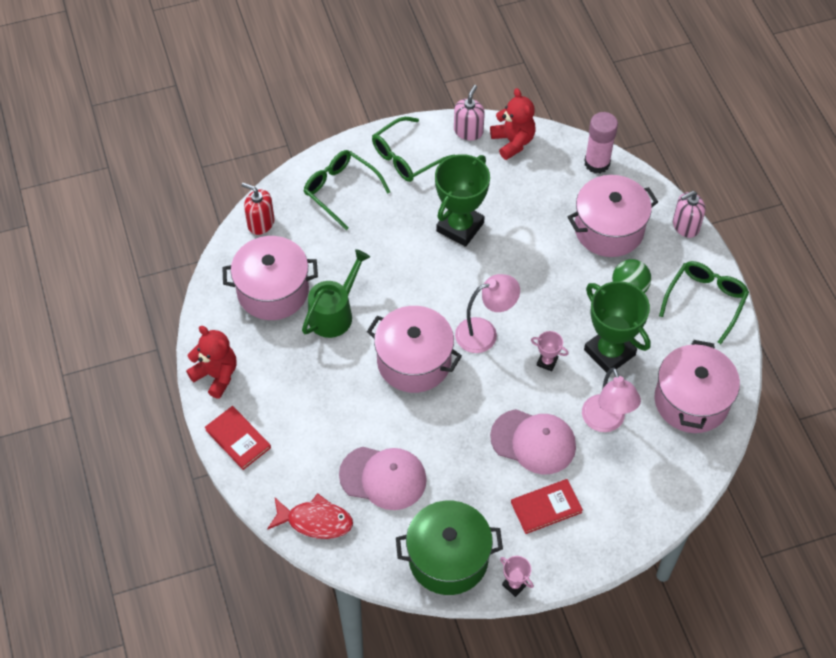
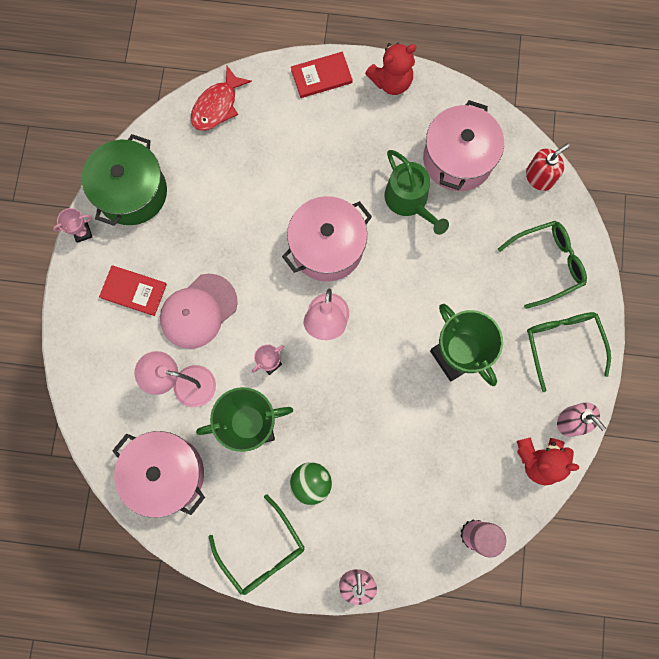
camera: 115 degrees right, 20 degrees up
pink cap [339,447,427,510] -> none
red book [511,479,583,534] -> red book turned 75 degrees counterclockwise [99,265,167,316]
pink pot [568,175,658,257] -> none

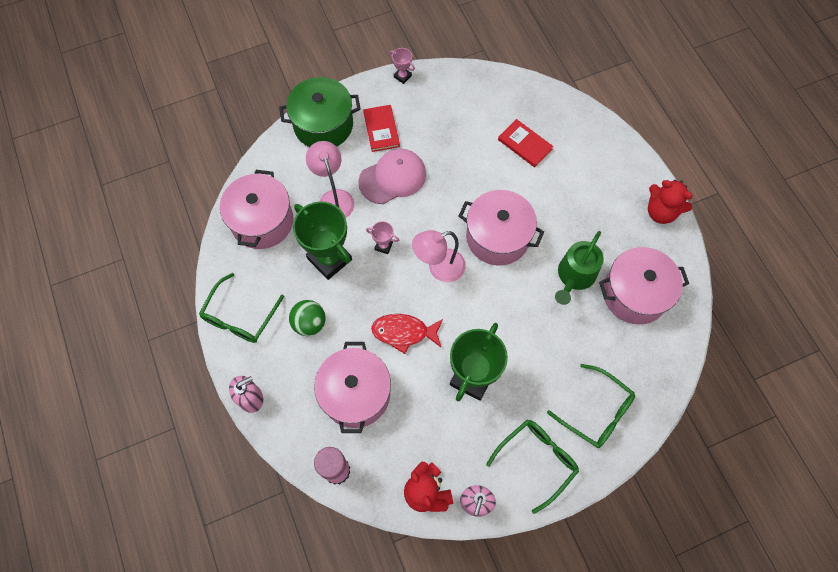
camera: 60 degrees right, 10 degrees down
green pot [82,134,167,226] -> green pot moved to [279,77,361,147]
pink cap [160,274,238,349] -> pink cap turned 135 degrees clockwise [359,149,426,204]
red fish [191,66,252,131] -> red fish moved to [371,314,443,354]
red book [291,52,353,98] -> red book moved to [498,119,553,167]
red soap dispenser [526,143,570,191] -> none
none -> pink pot [314,342,391,433]

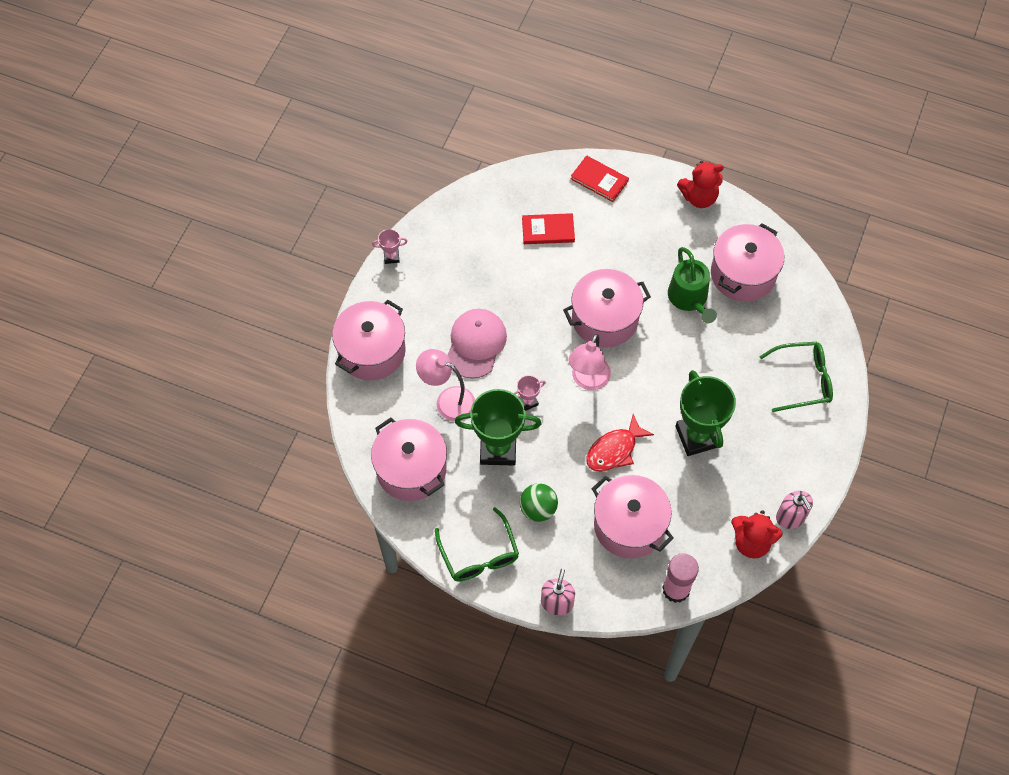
camera: 45 degrees left, 5 degrees down
green pot [279,77,361,147] -> pink pot [332,300,406,381]
red book [363,105,400,152] -> red book moved to [571,155,629,202]
green glasses [486,420,579,514] -> none

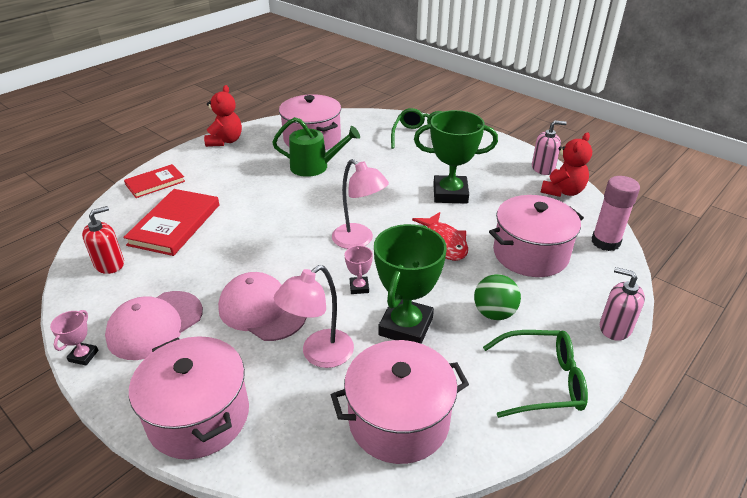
camera: 70 degrees left, 25 degrees down
red book [522,213,575,244] -> red book [123,189,219,256], size x1.58
pink pot [563,269,651,348] -> none
none -> red soap dispenser [82,206,124,274]
none -> pink cap [105,291,203,360]

